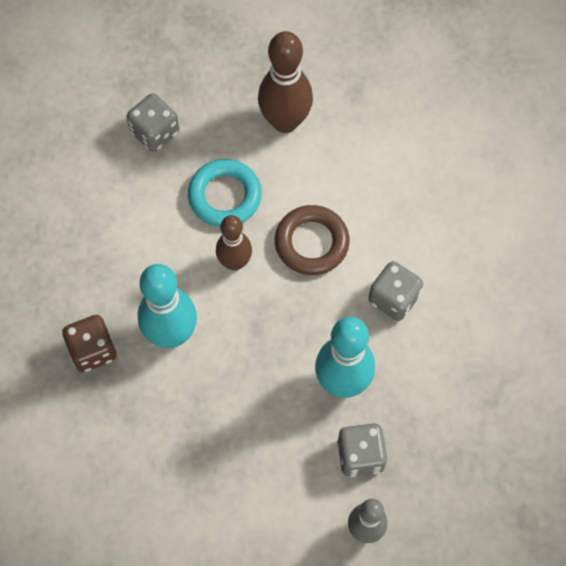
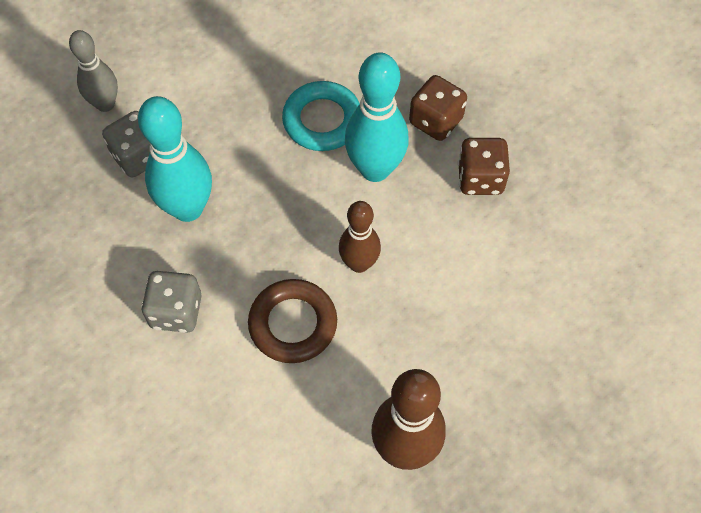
camera: 150 degrees right, 5 degrees down
grey dice [127,93,179,152] -> none
turquoise ring [188,159,262,227] -> turquoise ring moved to [282,81,360,151]
none -> brown dice [458,138,510,195]

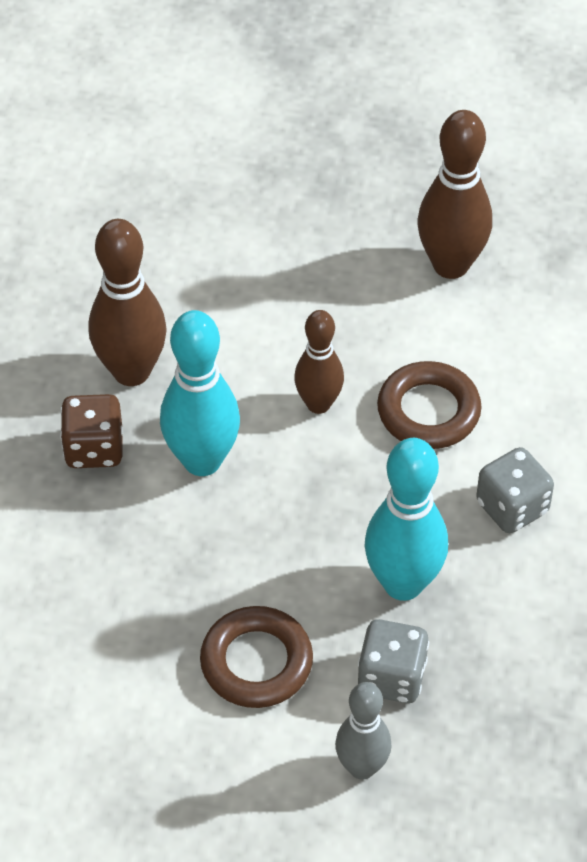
camera: 130 degrees left, 10 degrees down
turquoise ring [282,81,360,151] -> none
brown dice [458,138,510,195] -> brown bowling pin [89,219,167,386]
none -> brown ring [200,606,313,708]

